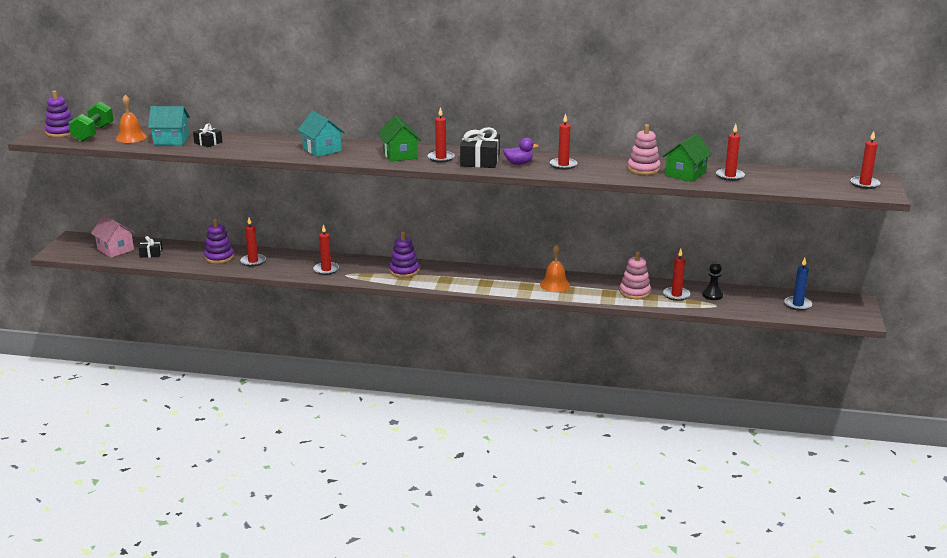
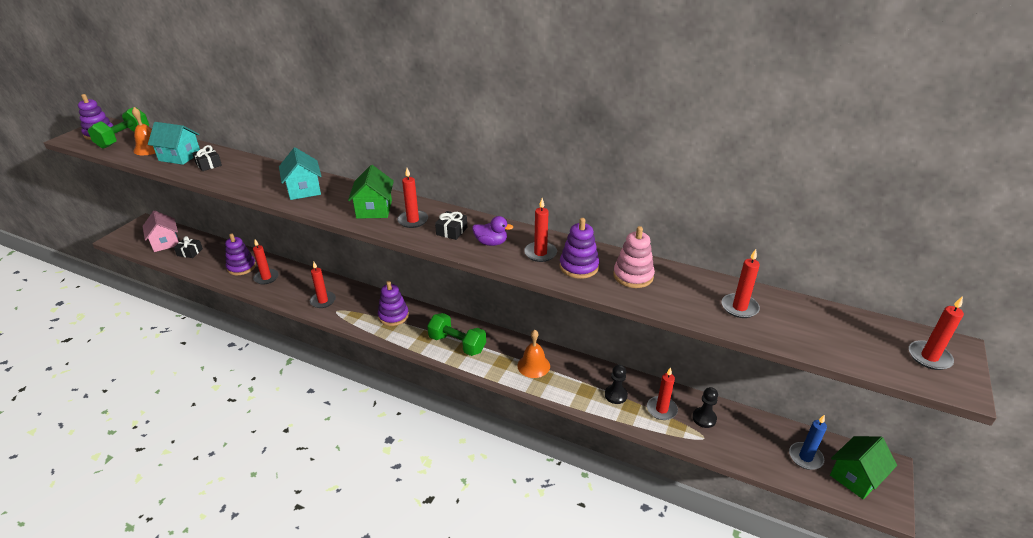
camera: 15 degrees right, 10 degrees up
black gift [460,127,500,168] -> black gift [435,211,467,240], size x0.57
pink stacking toy [620,252,651,299] -> black pawn [605,365,628,404]
green house [663,133,712,182] -> green house moved to [830,436,897,499]
none -> green dumbbell [427,313,486,356]
none -> purple stacking toy [559,218,599,279]

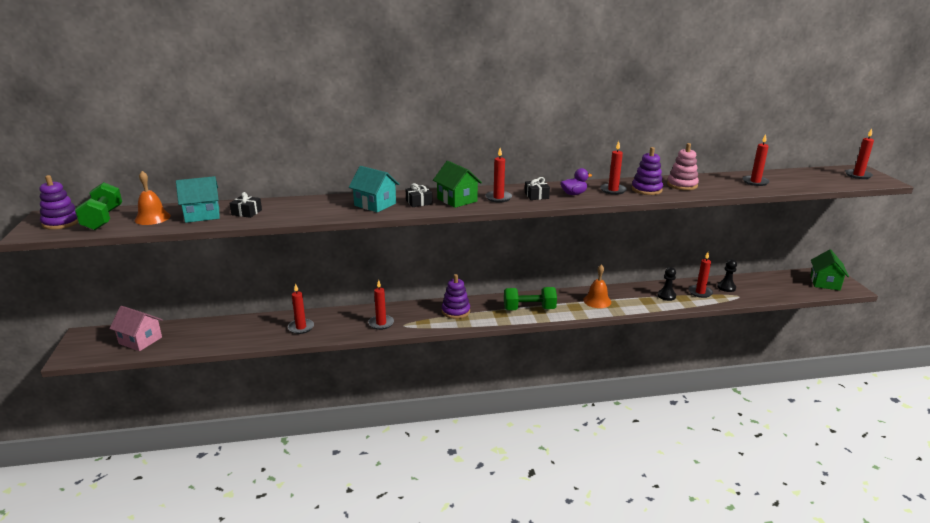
camera: 35 degrees left, 10 degrees down
black gift [174,236,203,258] -> black gift moved to [406,183,432,207]
purple stacking toy [225,234,256,275] -> none
blue candle [789,415,827,470] -> none

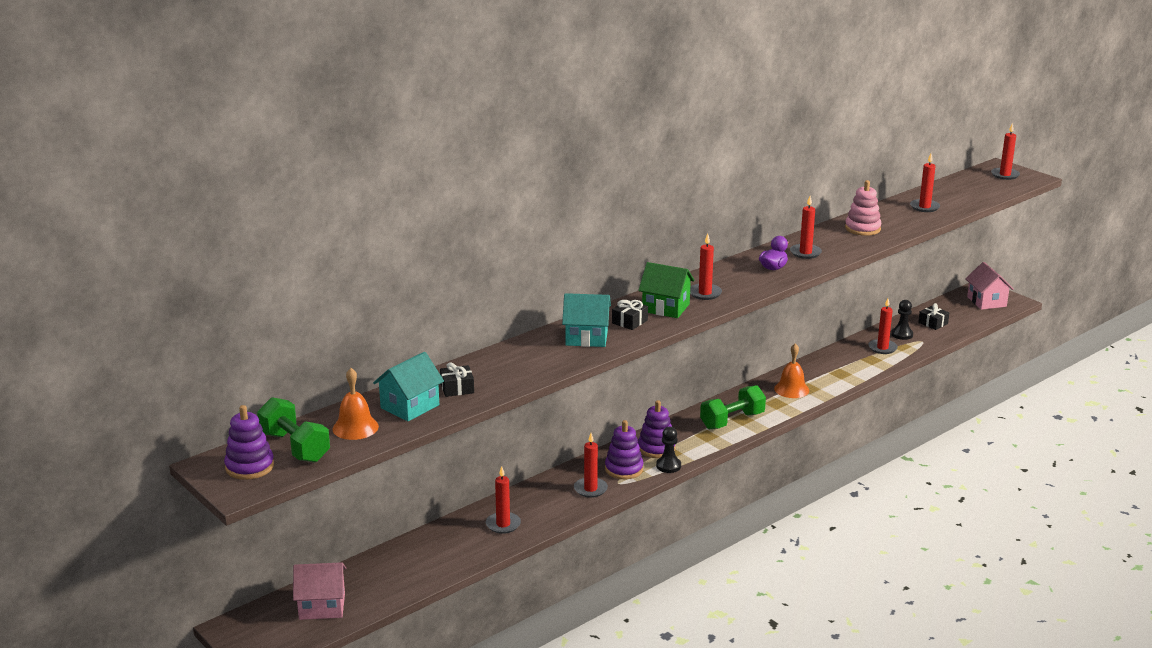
camera: 30 degrees left, 0 degrees up
black gift [525,177,550,200] -> black gift moved to [918,303,949,330]
purple stacking toy [632,147,663,195] -> purple stacking toy moved to [605,420,643,479]
black pawn [658,267,676,301] -> black pawn moved to [656,427,681,473]
green house [810,249,849,290] -> pink house [965,262,1014,310]

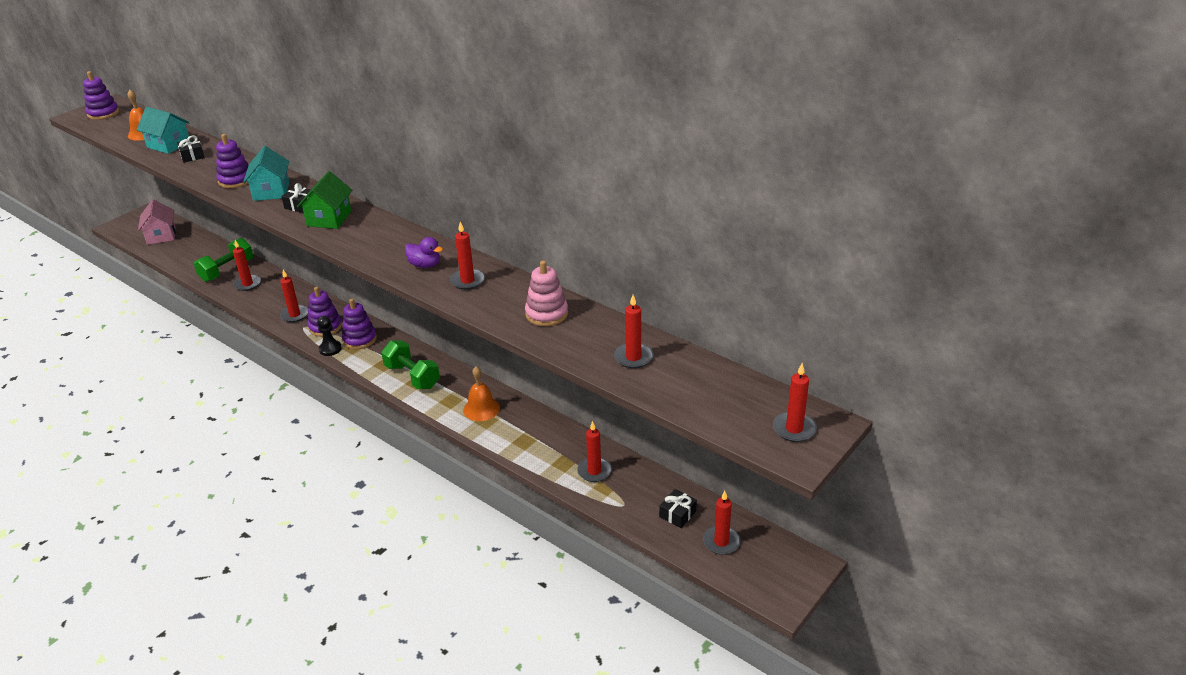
camera: 80 degrees right, 10 degrees up
green dumbbell [257,397,330,463] -> green dumbbell moved to [194,238,253,282]
red candle [690,233,722,300] -> red candle moved to [703,491,740,555]
black pawn [891,300,913,340] -> none
pink house [965,262,1014,310] -> none
none -> purple stacking toy [216,134,249,188]

